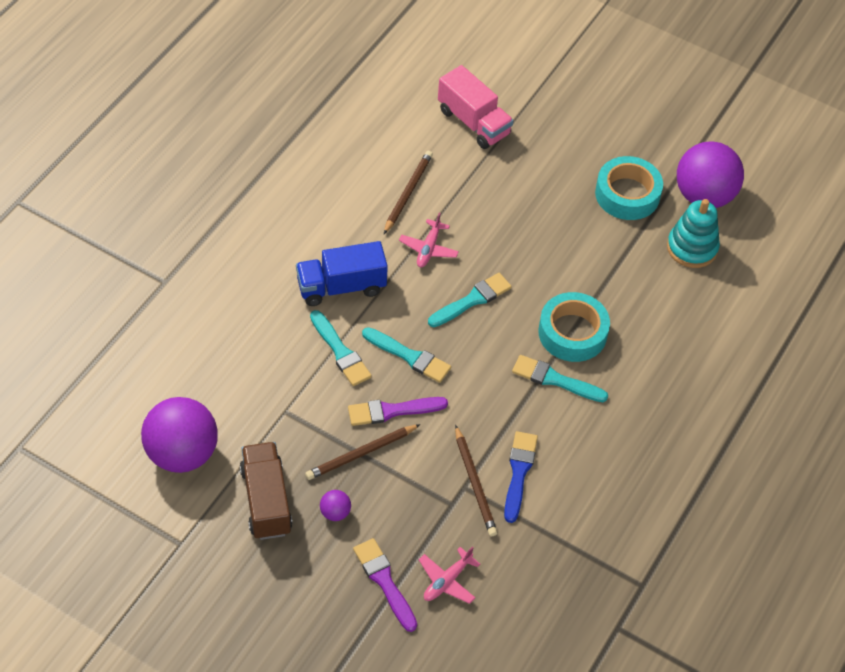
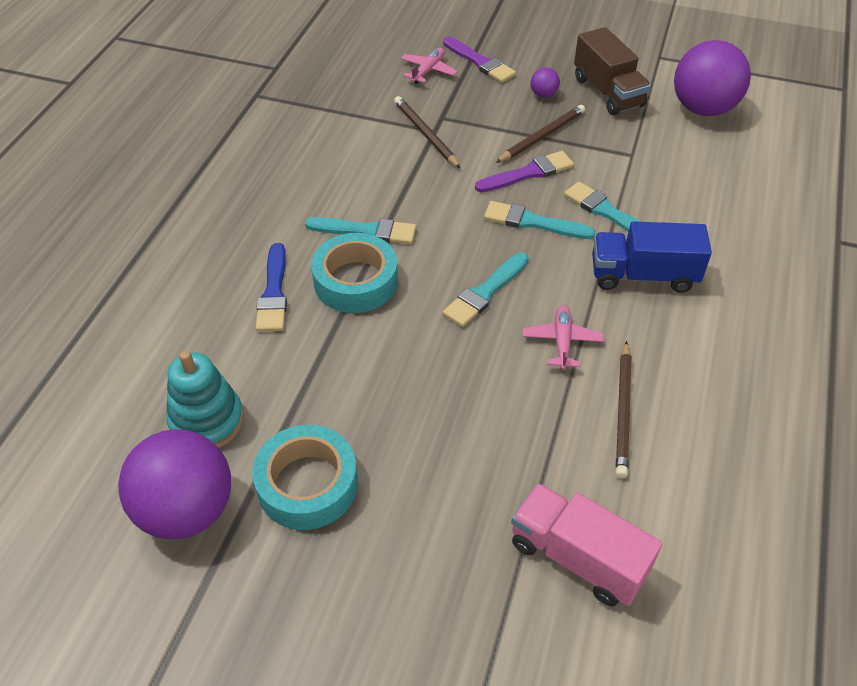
camera: 170 degrees right, 5 degrees down
blue truck [296,241,388,306] -> blue truck turned 150 degrees counterclockwise [592,221,712,293]
blue brush [504,431,538,523] -> blue brush moved to [256,243,287,332]

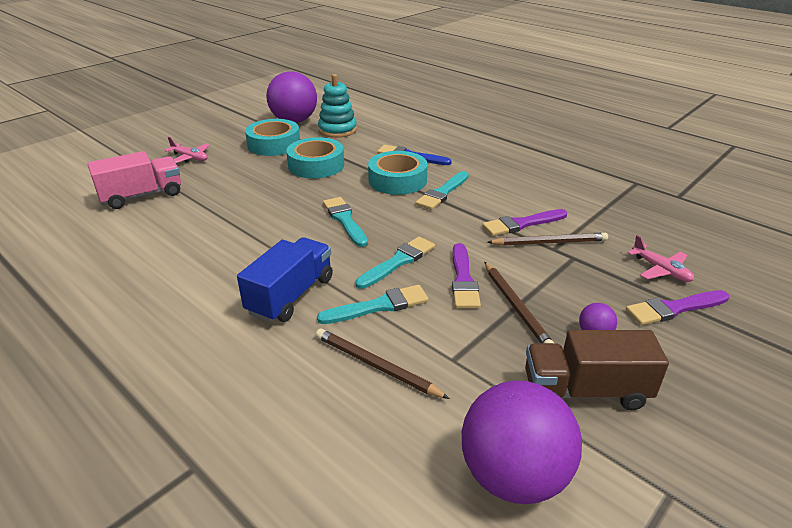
camera: 115 degrees right, 15 degrees down
pink plane [523,305,604,370] -> pink plane moved to [164,137,210,163]
brown pencil [616,341,631,478] -> brown pencil moved to [316,329,450,399]
none -> turquoise tape [286,137,344,178]
none -> purple brush [482,209,567,236]

